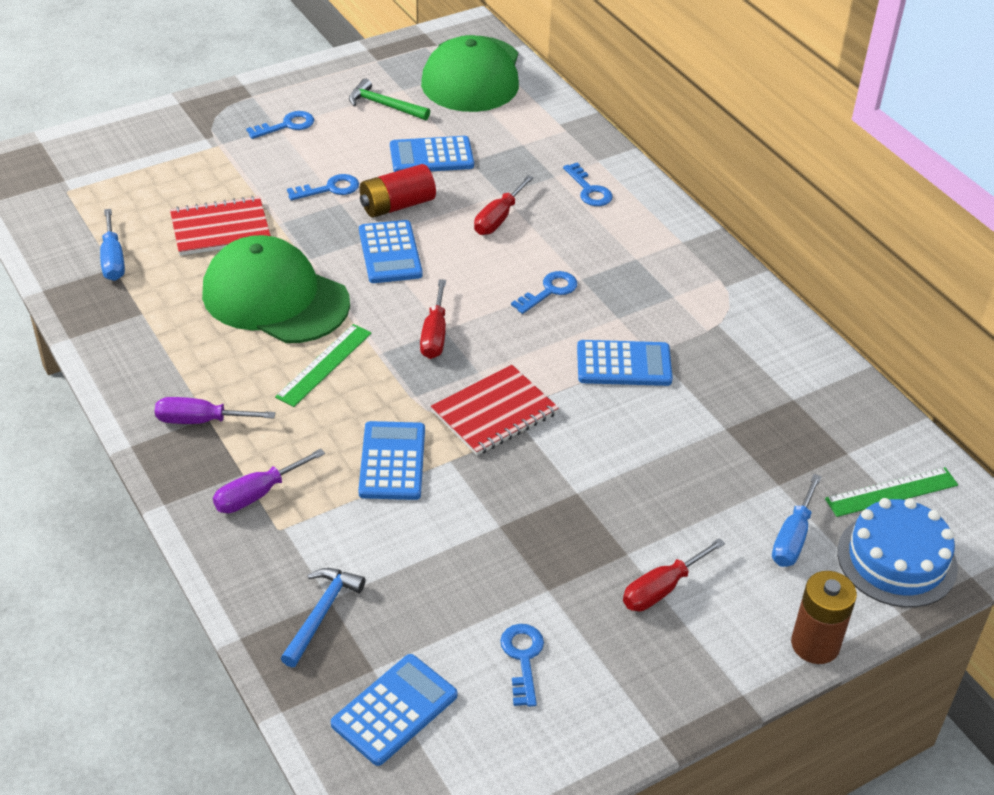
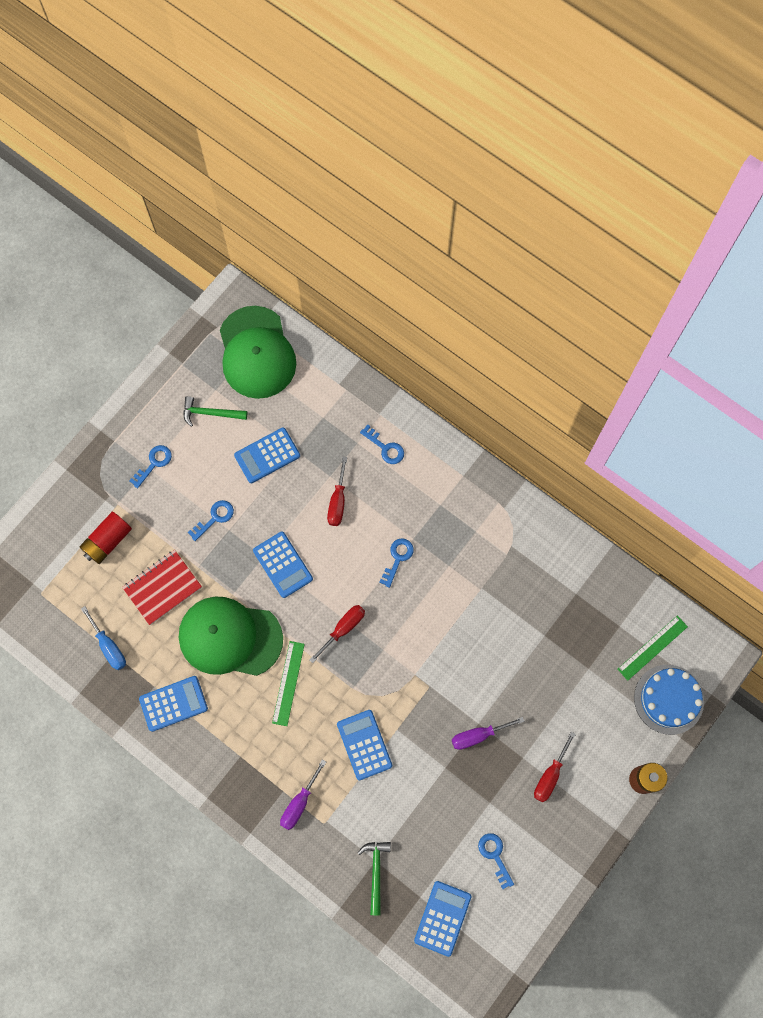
camera: 20 degrees left, 30 degrees up
purple screwdriver [155,397,275,424] -> purple screwdriver moved to [452,717,525,750]
blue hammer [281,568,366,667] -> green hammer [358,842,391,915]
red battery [360,164,436,218] -> red battery moved to [80,512,132,564]
red screwdriver [420,279,446,359] -> red screwdriver turned 120 degrees counterclockwise [309,605,365,663]
red notebook [431,365,559,456] -> none
blue calculator [577,340,673,386] -> blue calculator moved to [139,676,208,732]
blue screwdriver [772,474,822,567] -> none

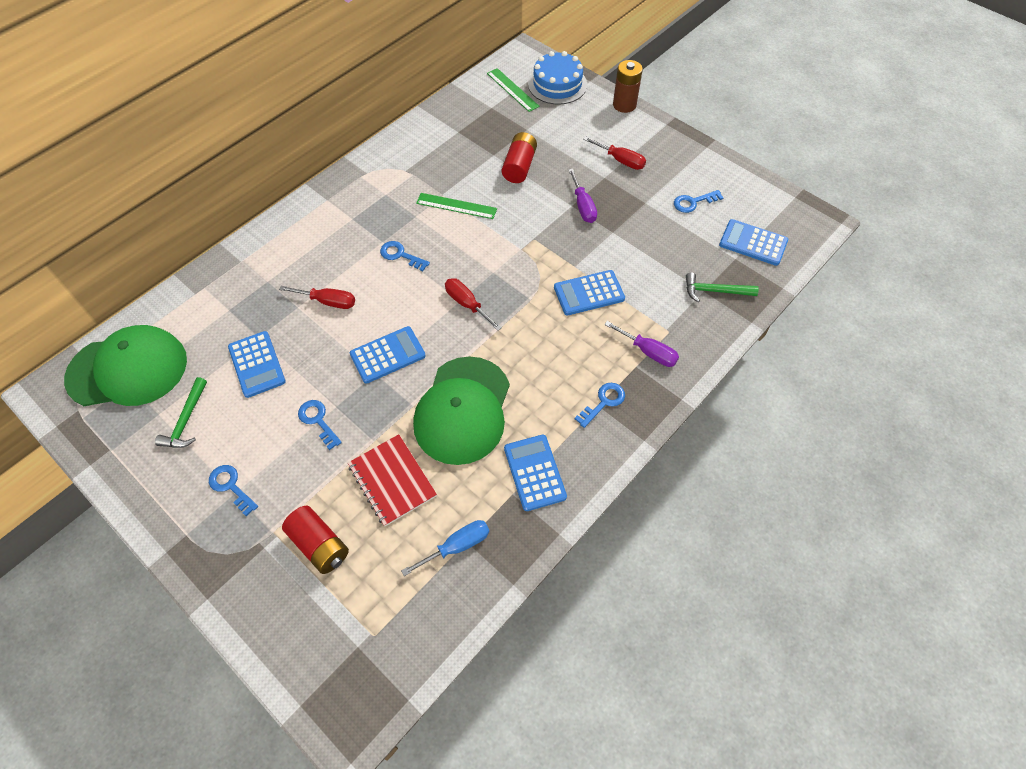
camera: 85 degrees left, 15 degrees down
green ruler [272,641,305,726] -> green ruler moved to [416,193,497,219]
blue key [360,425,404,464] -> blue key moved to [575,383,625,428]
none -> red battery [502,132,537,183]

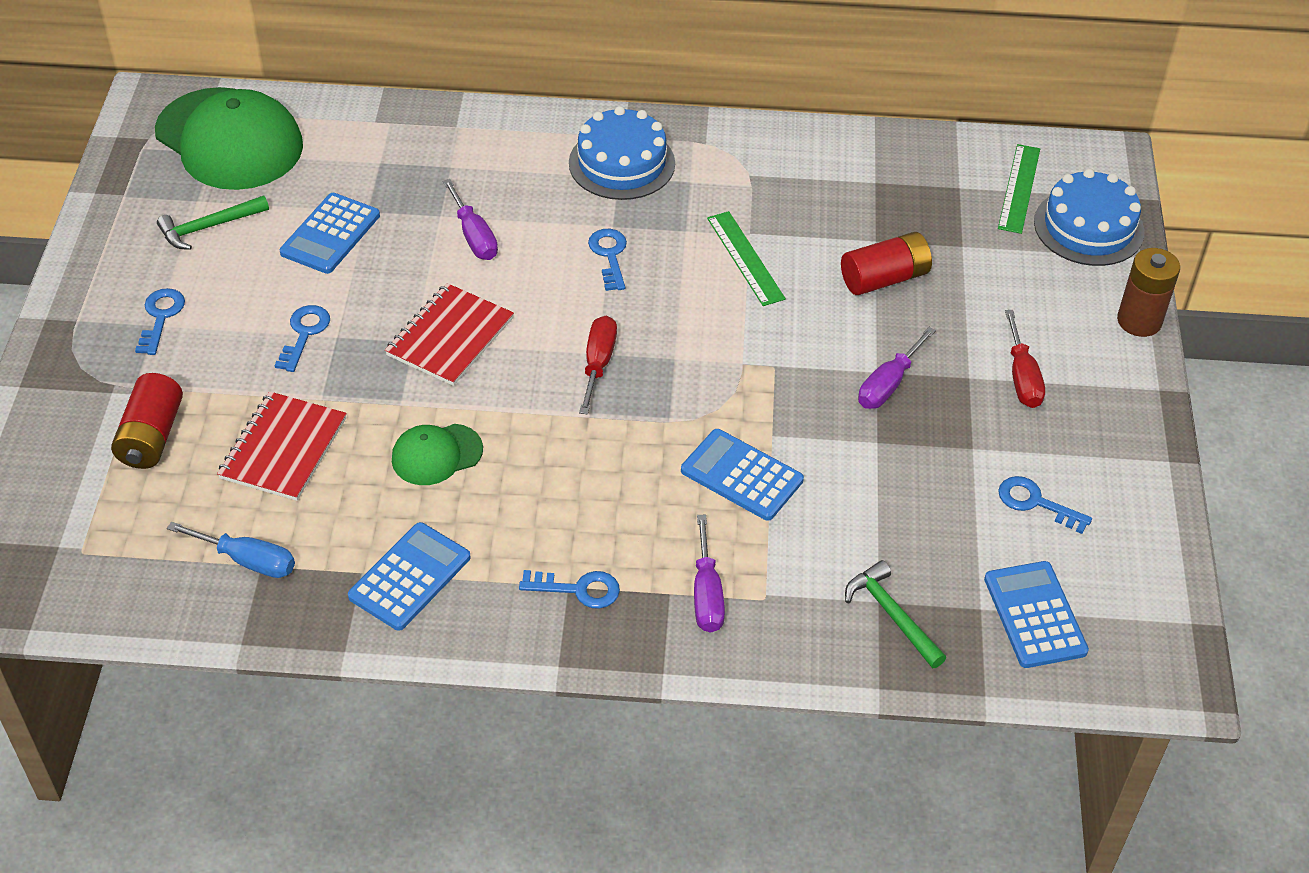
camera: 50 degrees right, 10 degrees down
red screwdriver [279,286,355,309] -> purple screwdriver [443,179,498,260]
blue calculator [350,326,426,383] -> red notebook [385,283,514,386]
green cap [413,357,510,465] -> green cap [392,424,483,485], size x0.49
none -> blue cake [569,106,675,200]

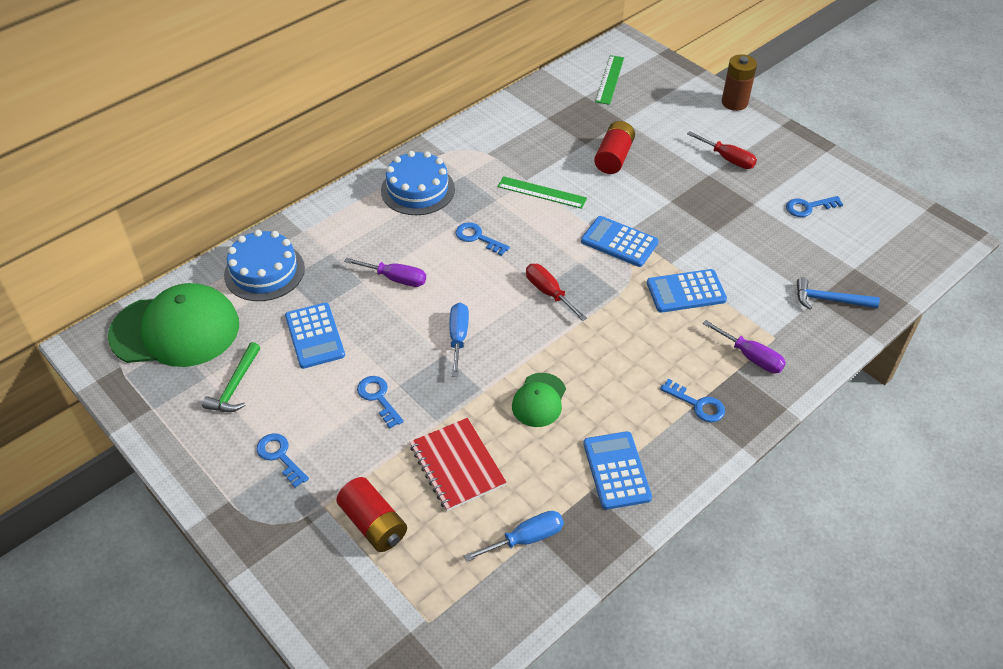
camera: 45 degrees left, 0 degrees up
red notebook [385,283,514,386] -> blue screwdriver [449,303,469,377]
blue key [519,570,620,609] -> blue key turned 75 degrees clockwise [660,379,725,422]
green hammer [845,560,946,668] -> blue hammer [797,277,880,310]
purple screwdriver [858,327,936,409] -> none
blue calculator [984,561,1089,668] -> blue calculator moved to [581,216,659,267]
green ruler [998,144,1040,234] -> green ruler turned 45 degrees clockwise [595,55,624,105]
blue cake [1034,169,1144,266] -> blue cake moved to [224,230,305,301]

